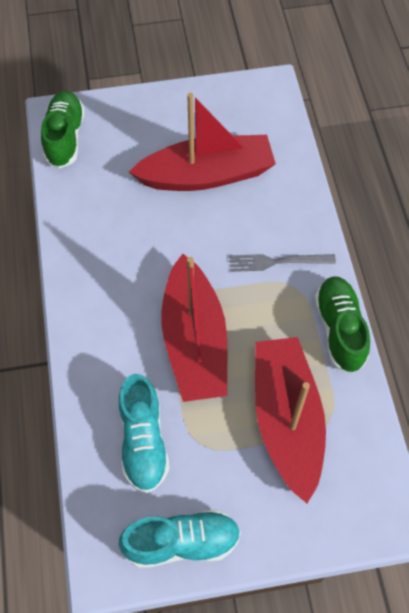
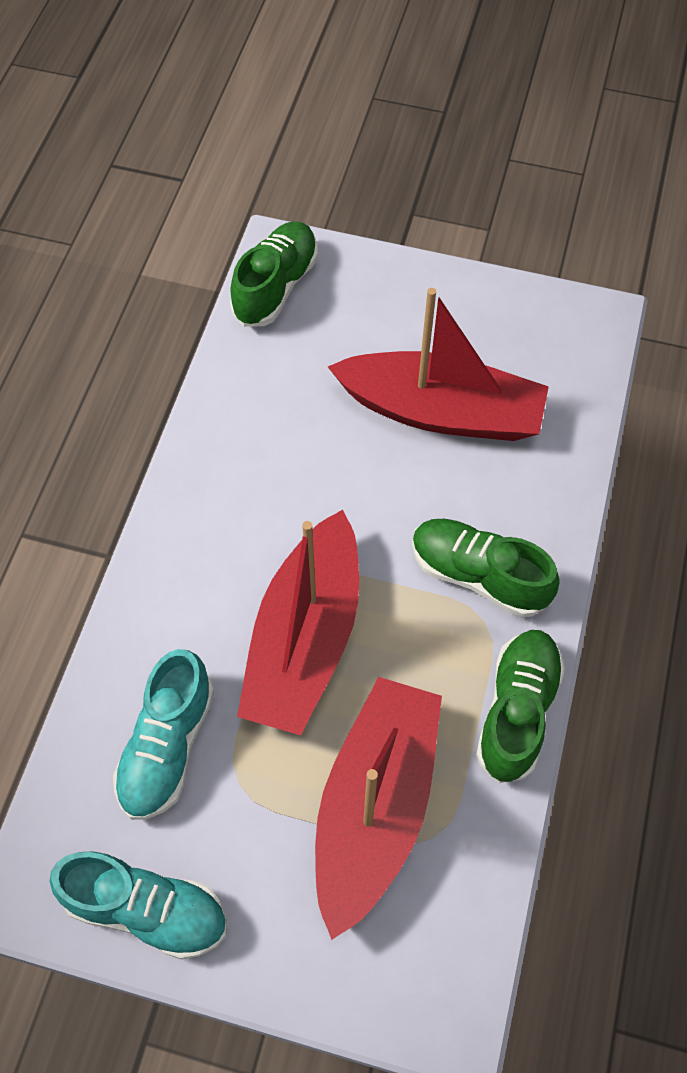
camera: 25 degrees right, 0 degrees up
grey fork [230,254,336,272] -> green shoe [412,519,560,617]

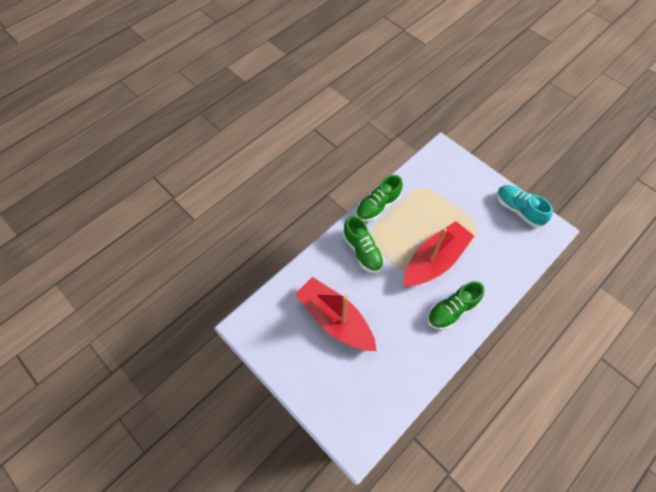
camera: 150 degrees left, 0 degrees up
turquoise shoe [113,649,214,820] -> none
green shoe [230,221,318,327] -> green shoe moved to [427,281,484,330]
red boat [315,677,442,940] -> none

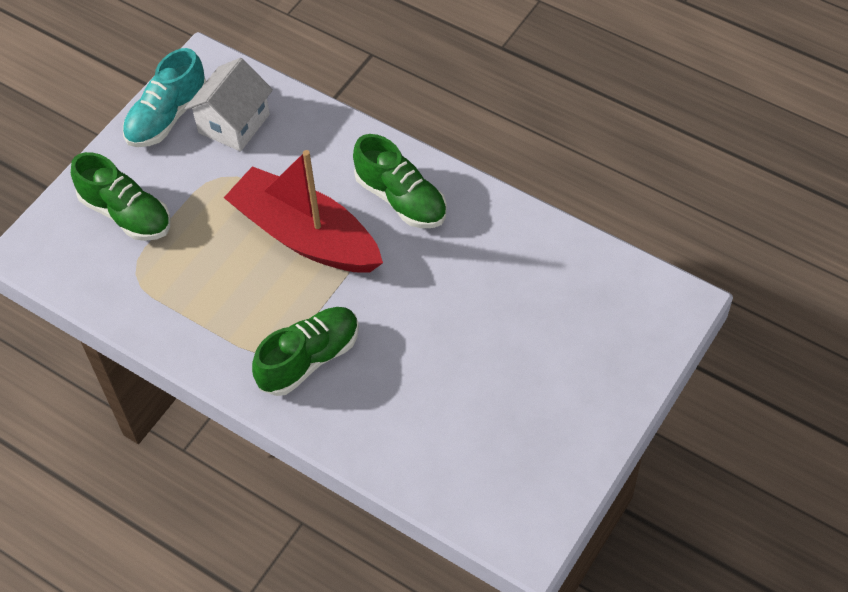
camera: 100 degrees left, 5 degrees down
red boat [295,277,377,351] -> none
green shoe [356,175,403,222] -> green shoe moved to [71,152,171,241]
none -> white house [184,58,273,152]

